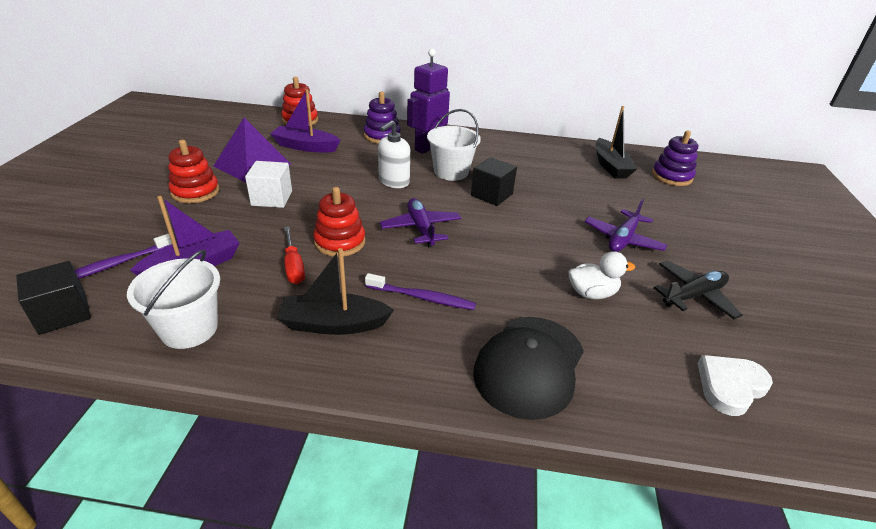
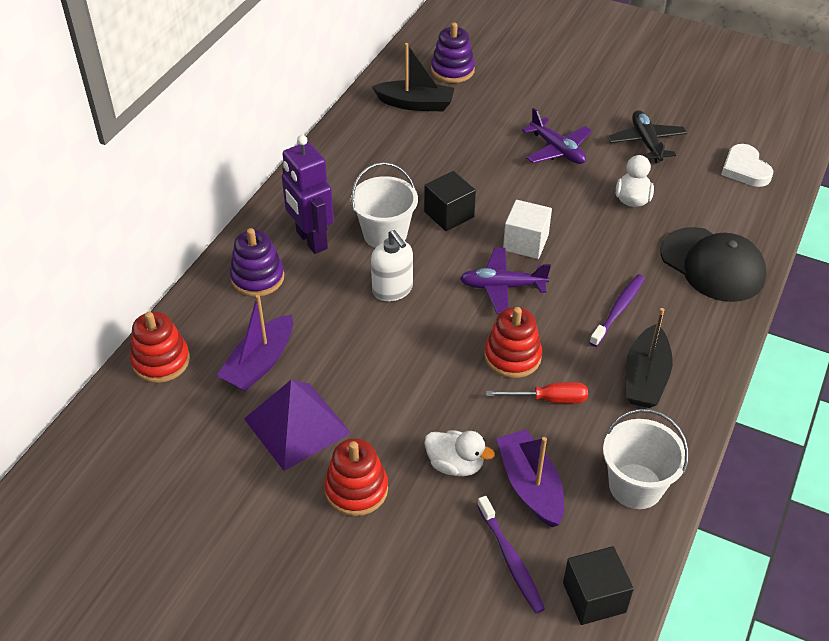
camera: 70 degrees left, 10 degrees up
white cube [245,161,292,208] -> white cube moved to [503,200,552,259]
none -> white duck [424,430,495,476]

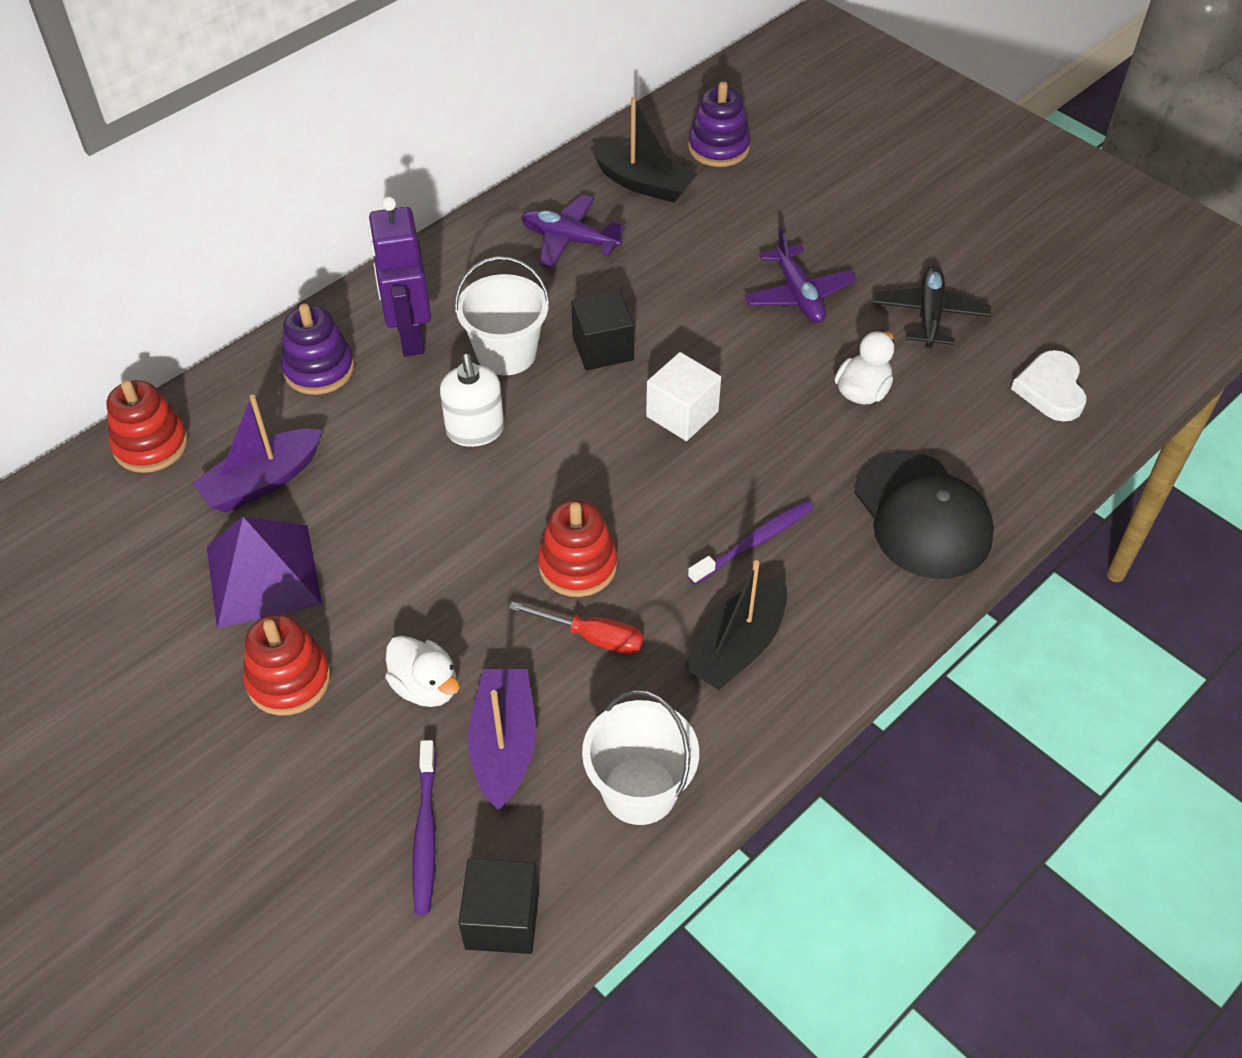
camera: 20 degrees right, 5 degrees up
purple plane [460,248,551,314] -> purple plane moved to [521,195,625,269]

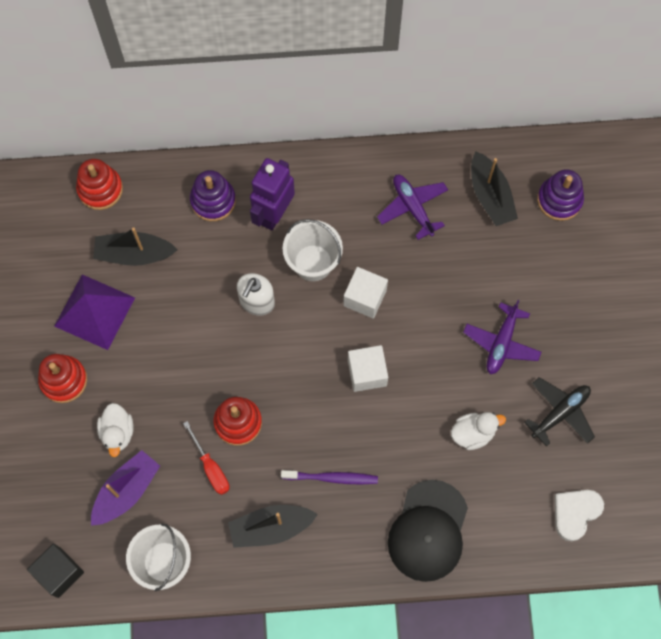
camera: 40 degrees right, 20 degrees up
purple boat [192,394,323,513] -> black boat [93,227,177,266]
purple toothbrush [413,740,436,915] -> none
black cube [571,290,634,370] -> white cube [343,267,388,319]

